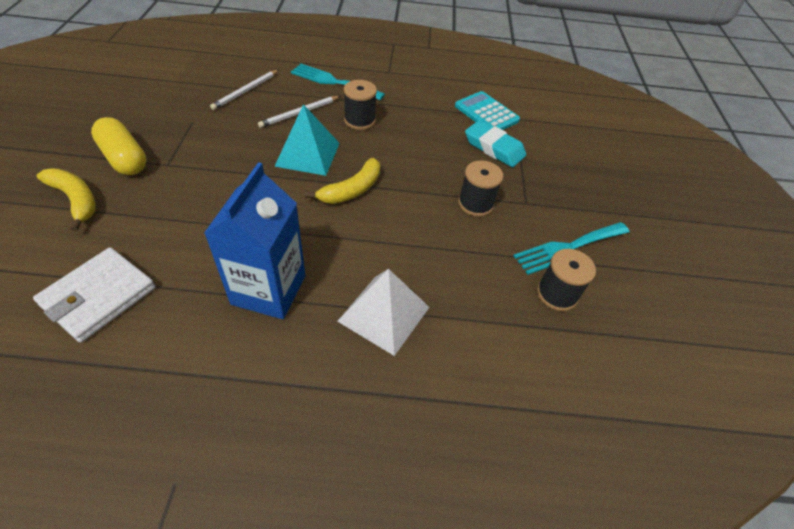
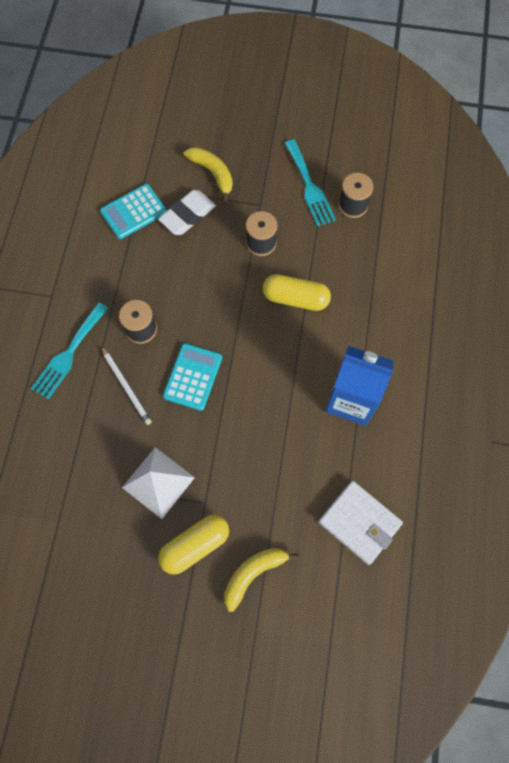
camera: 80 degrees left, 20 degrees up
white pencil [210,70,279,110] -> none
turquoise pyramid [274,104,340,176] -> turquoise calculator [163,343,222,411]
yellow banana [305,158,380,204] -> yellow banana moved to [184,147,233,202]
white pyramid [337,269,429,356] -> white pyramid moved to [122,447,195,519]
turquoise eraser [465,120,526,167] -> white eraser [158,190,216,235]
none -> yellow capsule [263,274,331,311]

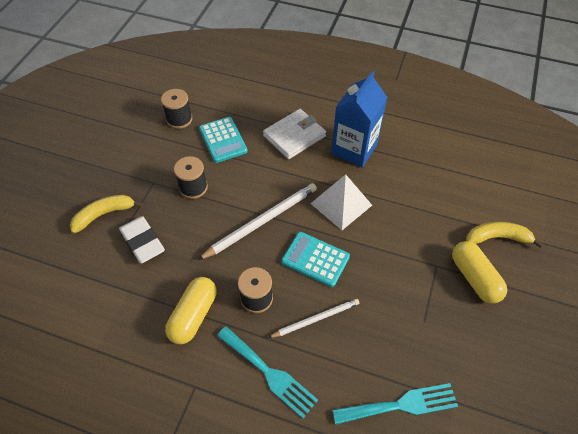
camera: 80 degrees left, 15 degrees down
turquoise calculator [100,184,167,239] -> turquoise calculator moved to [199,117,248,163]
white pyramid [122,447,195,519] -> white pyramid moved to [310,174,372,230]
yellow banana [224,548,299,612] -> yellow banana turned 120 degrees clockwise [466,222,543,248]
yellow capsule [263,274,331,311] -> yellow capsule moved to [165,277,216,344]
turquoise fork [285,139,336,226] -> turquoise fork moved to [332,383,458,425]
white wallet [319,481,403,565] -> white wallet moved to [263,109,326,159]
none -> white pencil [198,183,317,260]

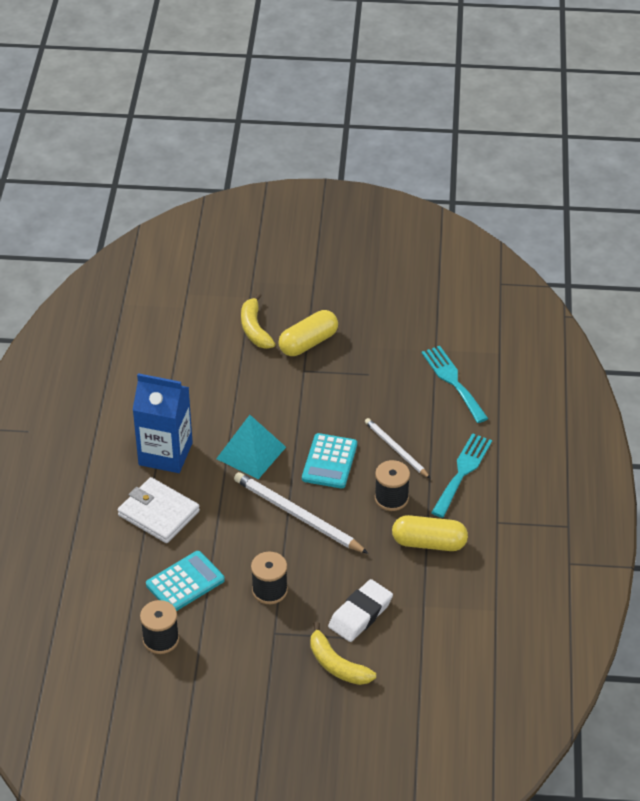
camera: 105 degrees left, 10 degrees down
white pyramid [310,174,372,230] -> turquoise pyramid [216,415,286,479]

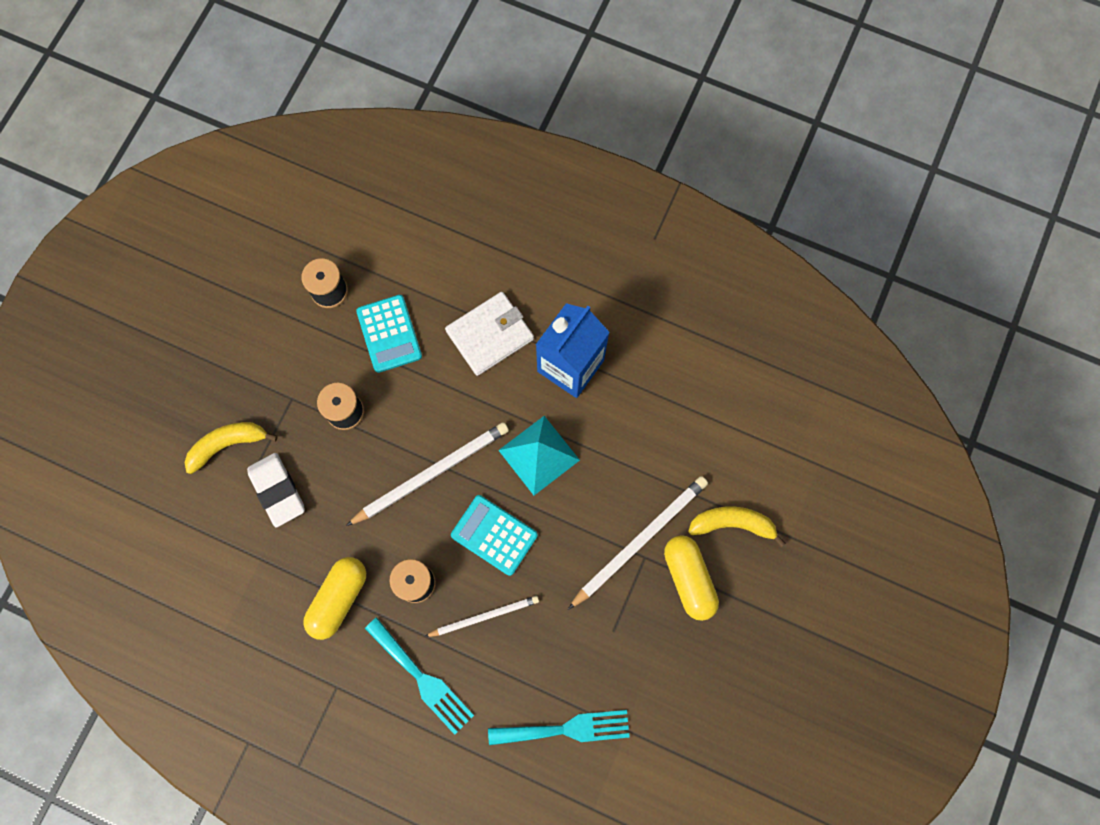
camera: 110 degrees right, 30 degrees up
none -> white pencil [568,476,708,610]

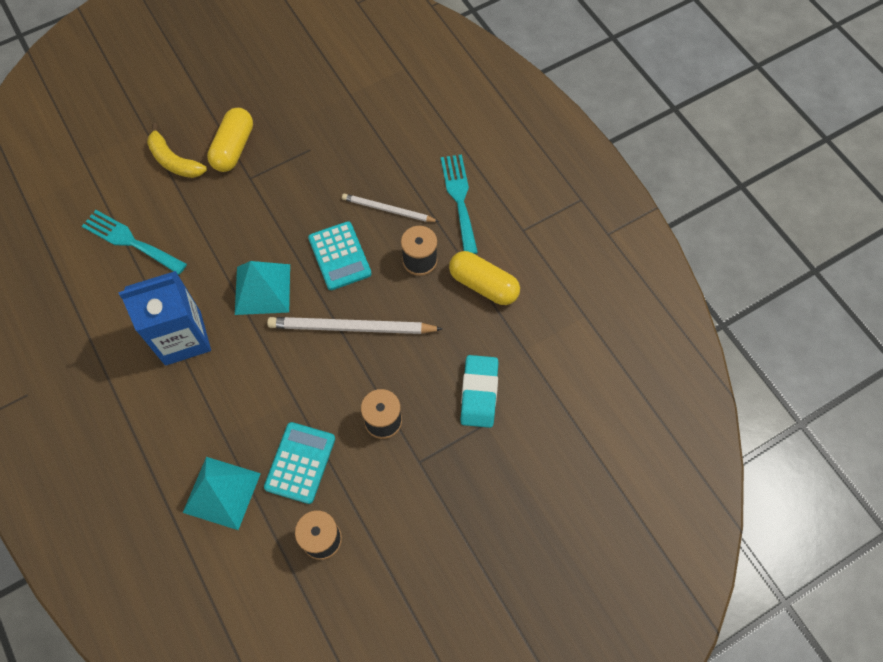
camera: 145 degrees left, 10 degrees down
yellow banana [184,422,277,474] -> none
white eraser [247,453,305,527] -> turquoise eraser [460,355,499,428]
yellow capsule [303,557,366,640] -> yellow capsule turned 60 degrees clockwise [449,251,520,305]
white wallet [445,292,534,376] -> none
turquoise fork [488,710,630,745] -> turquoise fork moved to [82,210,187,275]
white pencil [568,476,708,610] -> none
none -> turquoise pyramid [183,457,261,530]

